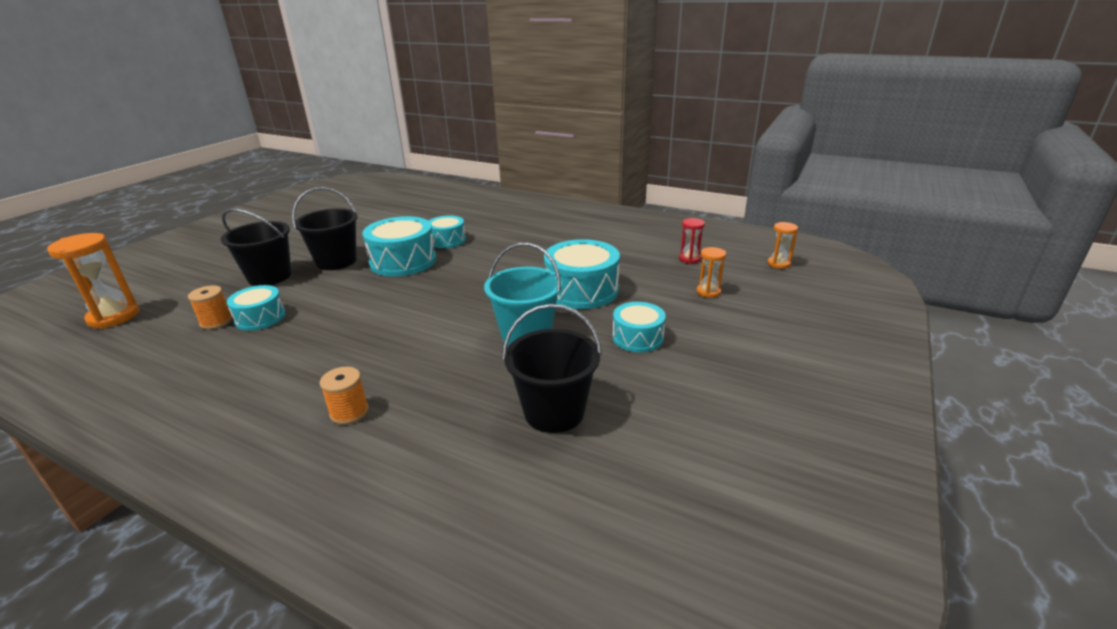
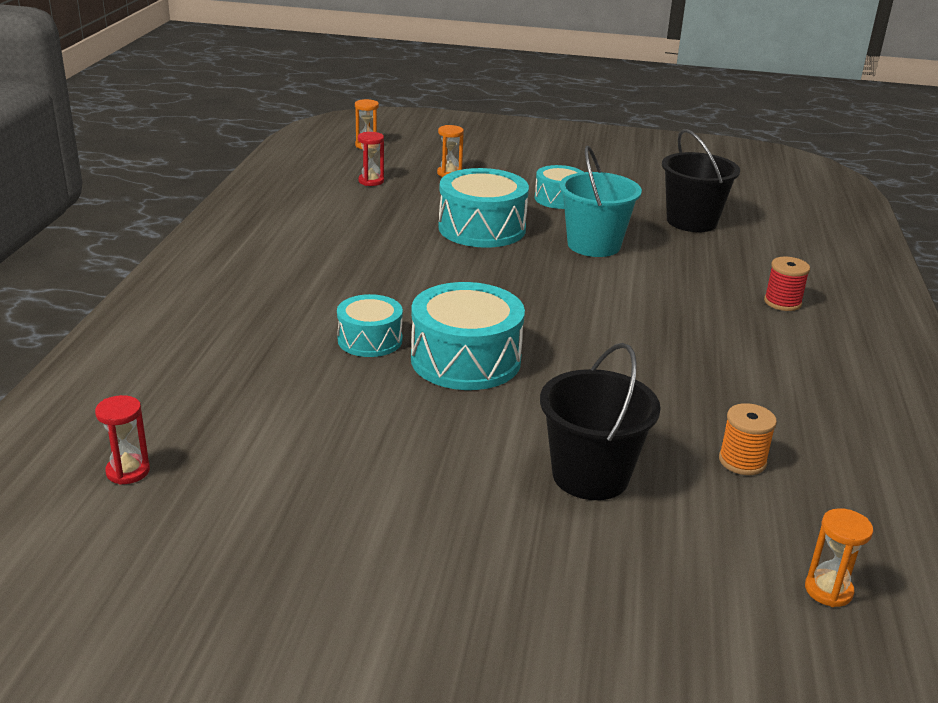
camera: 110 degrees left, 0 degrees up
orange hourglass [47,233,140,329] -> orange hourglass [805,508,873,607], size x0.55
turquoise drum [227,285,285,331] -> none
black bucket [292,187,358,270] -> none
orange spool [320,367,369,425] -> red spool [764,257,810,311]
none -> red hourglass [95,395,150,485]

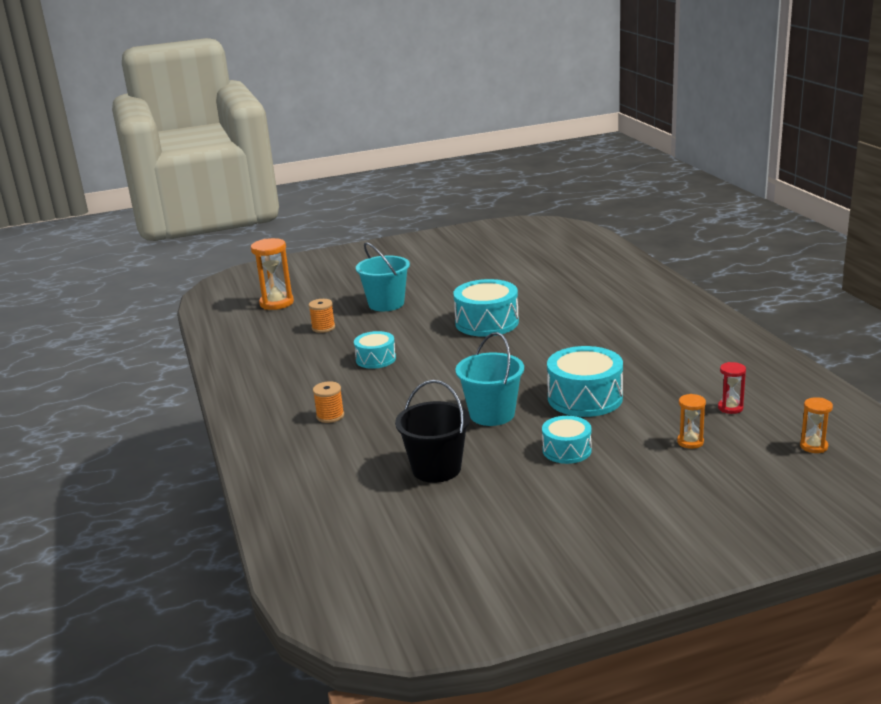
camera: 155 degrees right, 5 degrees down
red hourglass [95,395,150,485] -> none
turquoise drum [337,294,403,357] -> turquoise drum moved to [354,331,396,369]
black bucket [540,343,661,500] -> turquoise bucket [356,242,410,311]
red spool [764,257,810,311] -> orange spool [313,381,344,423]
orange hourglass [805,508,873,607] -> orange hourglass [251,238,294,310], size x1.81

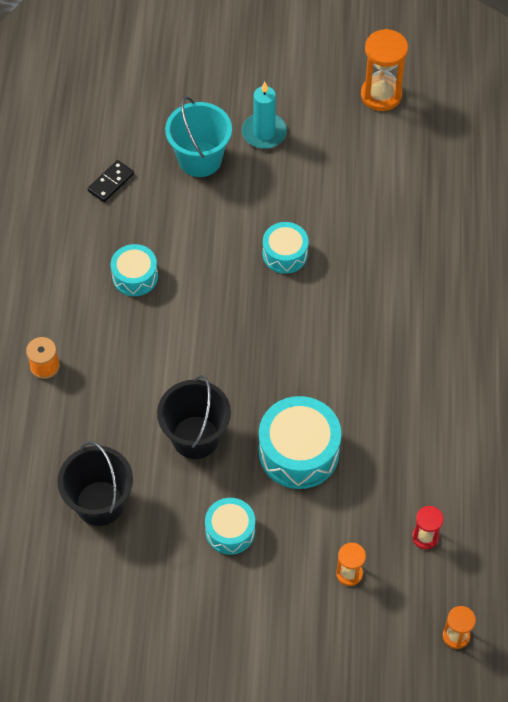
camera: 20 degrees right, 35 degrees up
orange hourglass [251,238,294,310] -> orange hourglass moved to [361,29,408,111]
orange spool [309,299,335,333] -> black domino [87,160,134,202]
turquoise drum [453,279,519,337] -> turquoise drum [263,222,308,274], size x0.60
turquoise bucket [455,332,524,426] -> black bucket [157,375,231,459]
none -> turquoise candle [242,82,287,149]

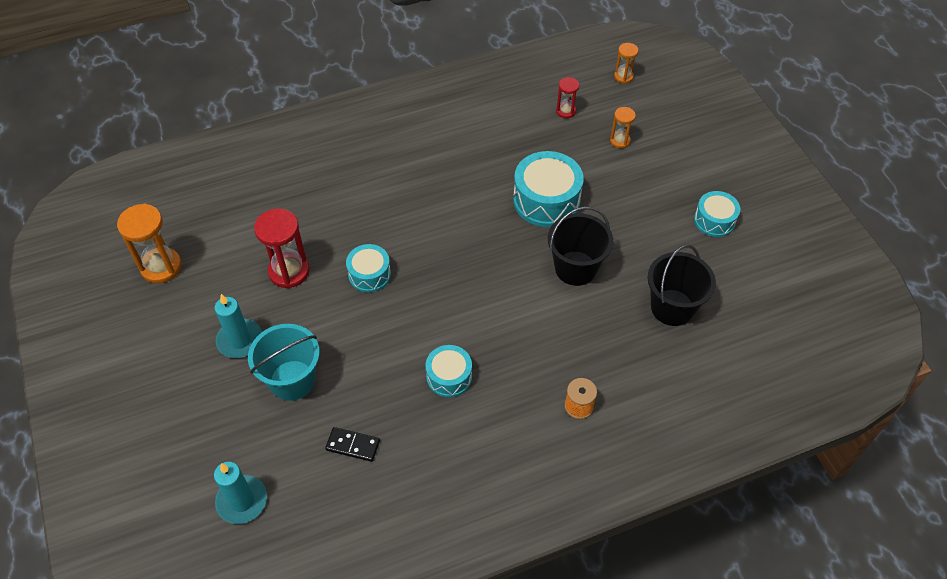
camera: 115 degrees left, 5 degrees down
turquoise drum [205,498,255,555] -> turquoise drum moved to [694,191,740,237]
none -> turquoise candle [214,462,267,524]
none -> red hourglass [254,209,310,288]

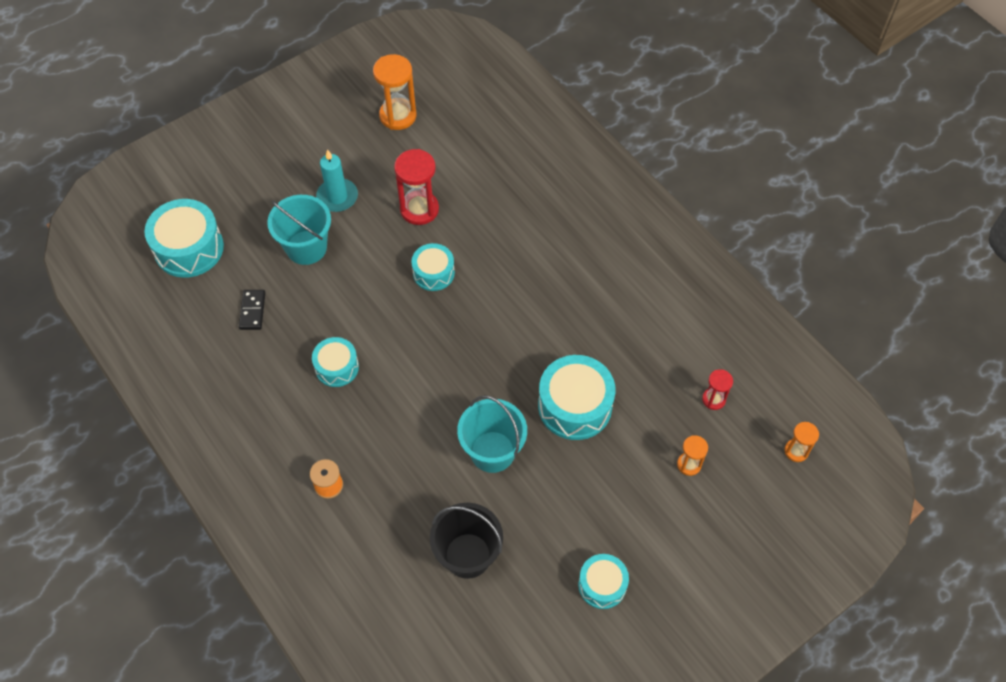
camera: 75 degrees right, 5 degrees up
turquoise candle [214,462,267,524] -> turquoise drum [144,199,224,278]
black bucket [548,207,613,286] -> turquoise bucket [457,395,527,473]

